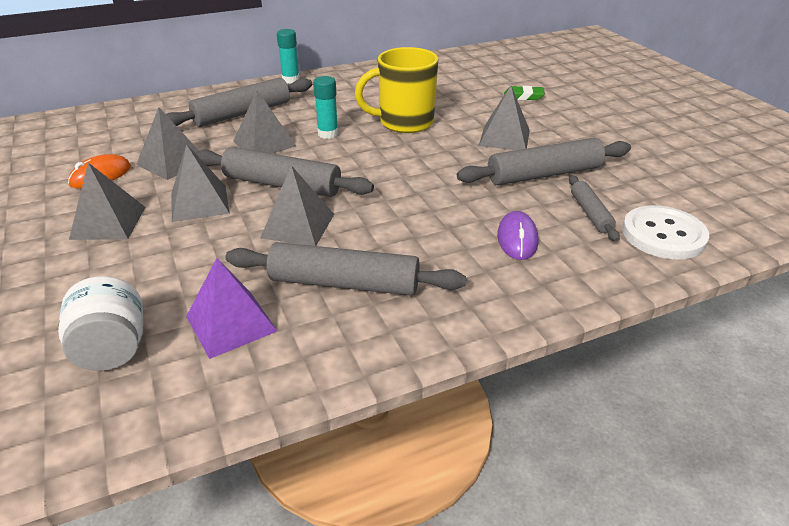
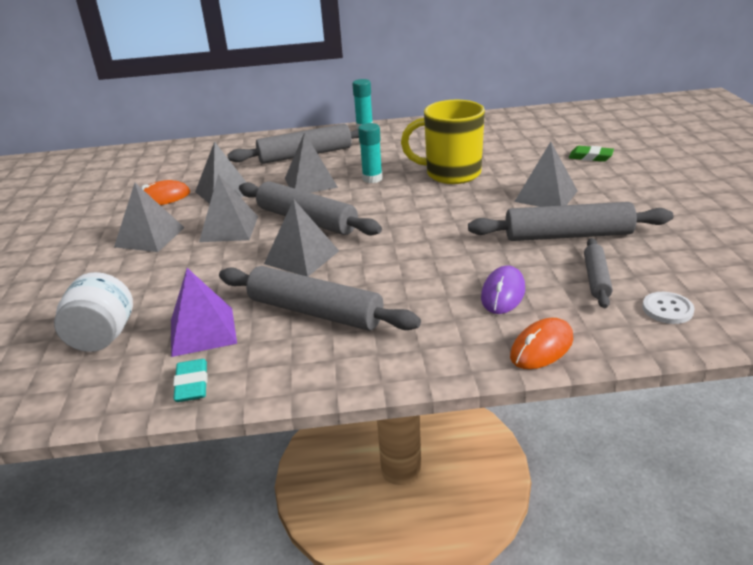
camera: 20 degrees right, 5 degrees down
white button [622,205,709,259] -> white button [642,292,695,324], size x0.54
none -> turquoise eraser [173,359,208,402]
none -> orange mouse [510,318,573,369]

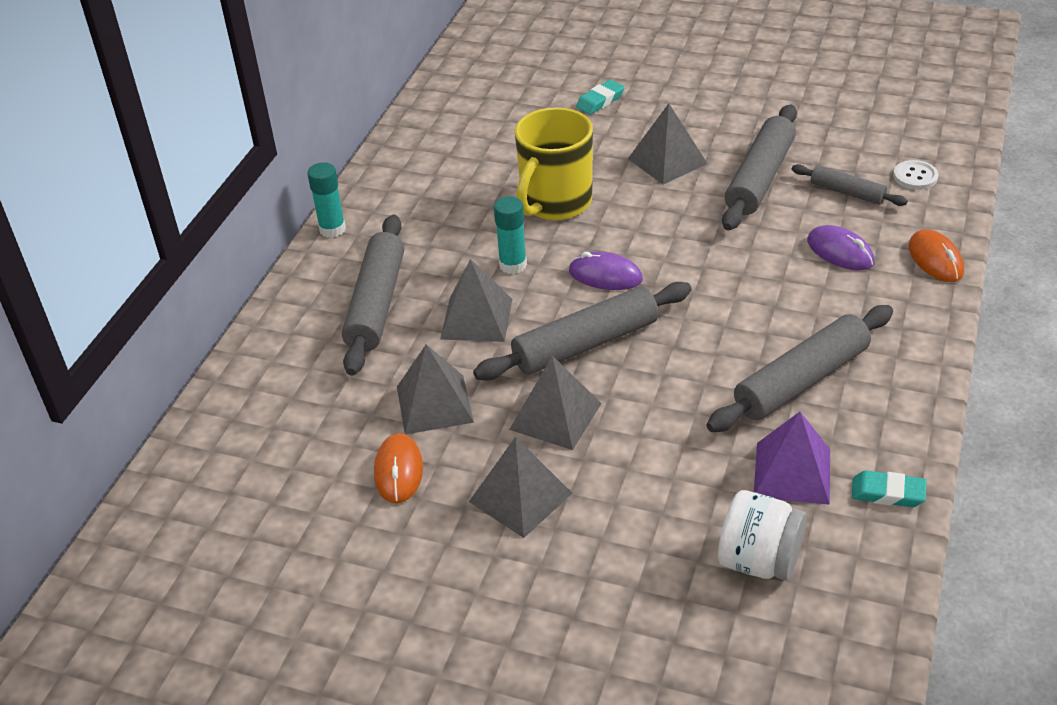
camera: 65 degrees left, 10 degrees up
grey pyramid [264,199,339,277] -> none
green eraser [569,146,614,162] -> turquoise eraser [576,80,625,114]
none -> purple mouse [569,252,643,290]

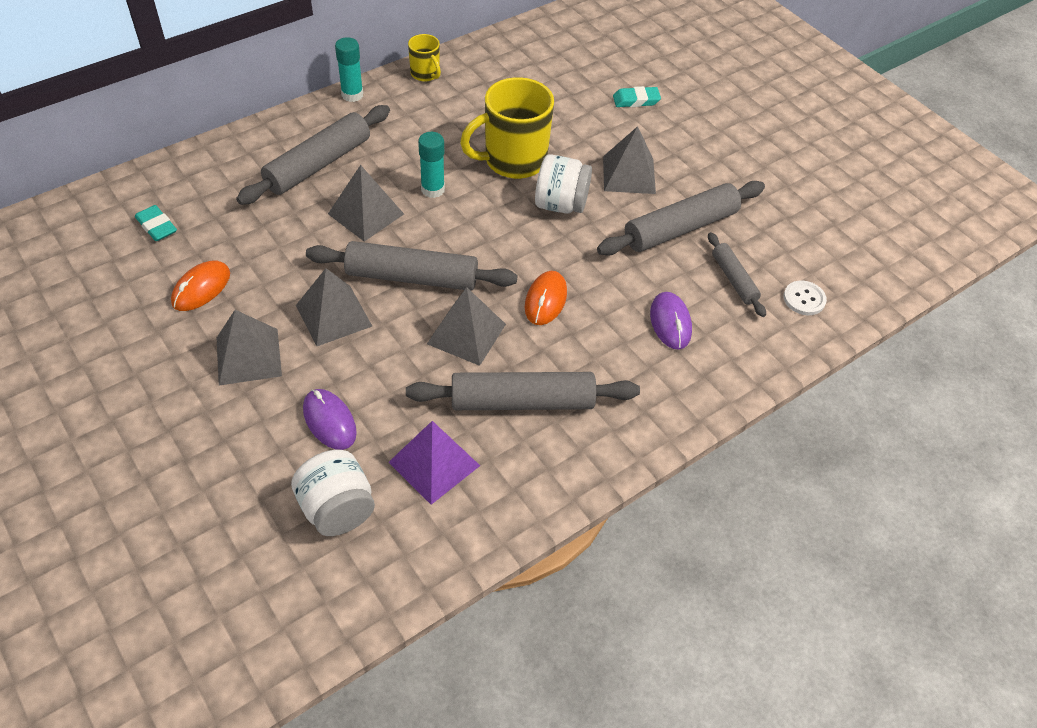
camera: 30 degrees right, 10 degrees up
grey pyramid [397,344,474,435] -> grey pyramid moved to [427,287,506,366]
purple mouse [569,252,643,290] -> purple mouse moved to [303,389,357,450]
turquoise eraser [851,470,927,507] -> turquoise eraser moved to [135,205,177,241]
orange mouse [908,230,964,282] -> orange mouse moved to [525,271,567,325]
none -> yellow mug [408,34,441,82]
none -> white jar [535,154,592,214]

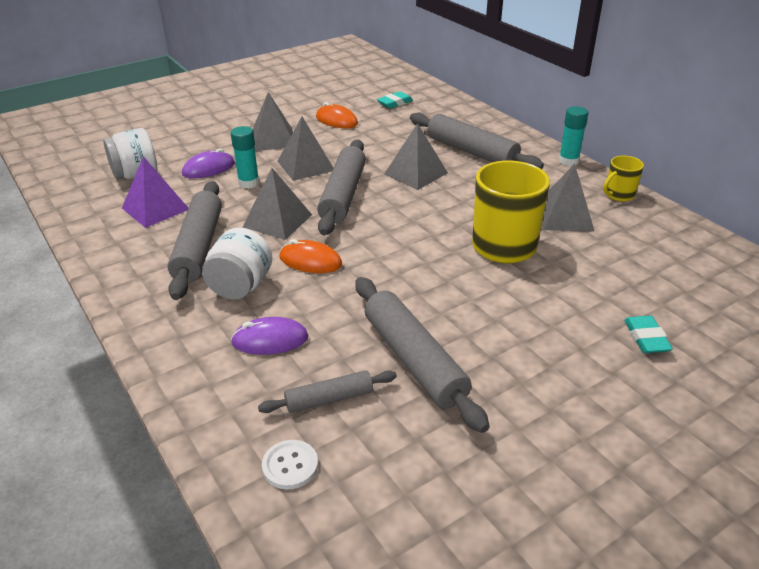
camera: 95 degrees right, 15 degrees down
turquoise glue stick [418,132,445,198] -> turquoise glue stick moved to [231,126,259,188]
white jar [535,154,592,214] -> white jar moved to [202,228,272,300]
grey pyramid [603,126,656,194] -> grey pyramid moved to [542,164,595,232]

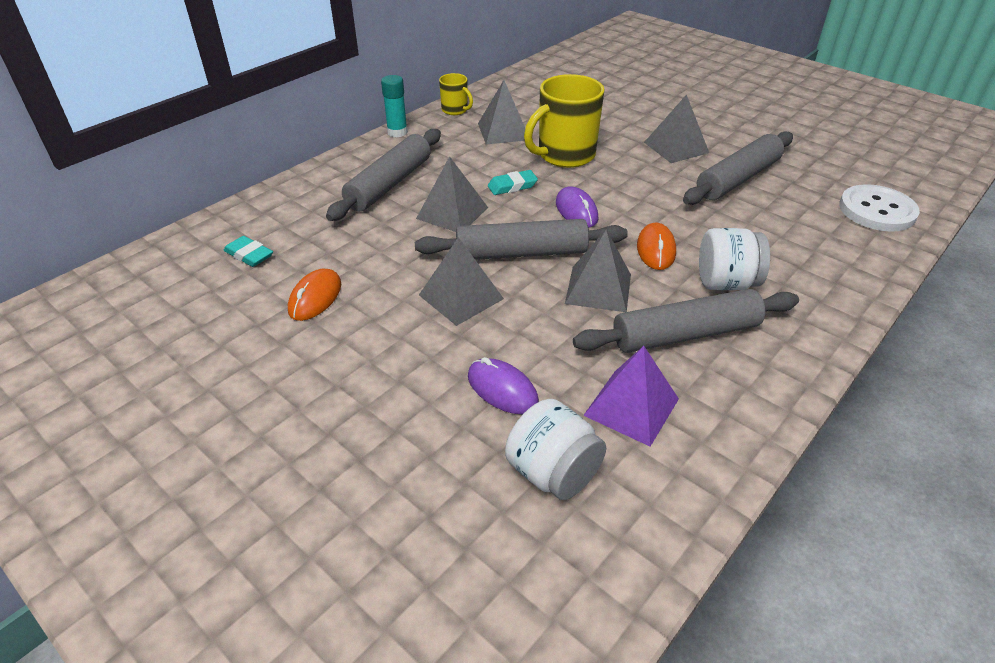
camera: 105 degrees left, 5 degrees up
turquoise glue stick [231,126,259,188] -> none
purple mouse [231,317,309,355] -> purple mouse moved to [556,186,598,228]
grey pyramid [252,92,293,151] -> grey pyramid moved to [644,94,709,163]
grey rolling pin [258,370,397,413] -> none
white button [262,440,318,489] -> white button [839,184,920,232], size x1.85
turquoise eraser [624,316,673,353] -> turquoise eraser moved to [488,170,538,195]

